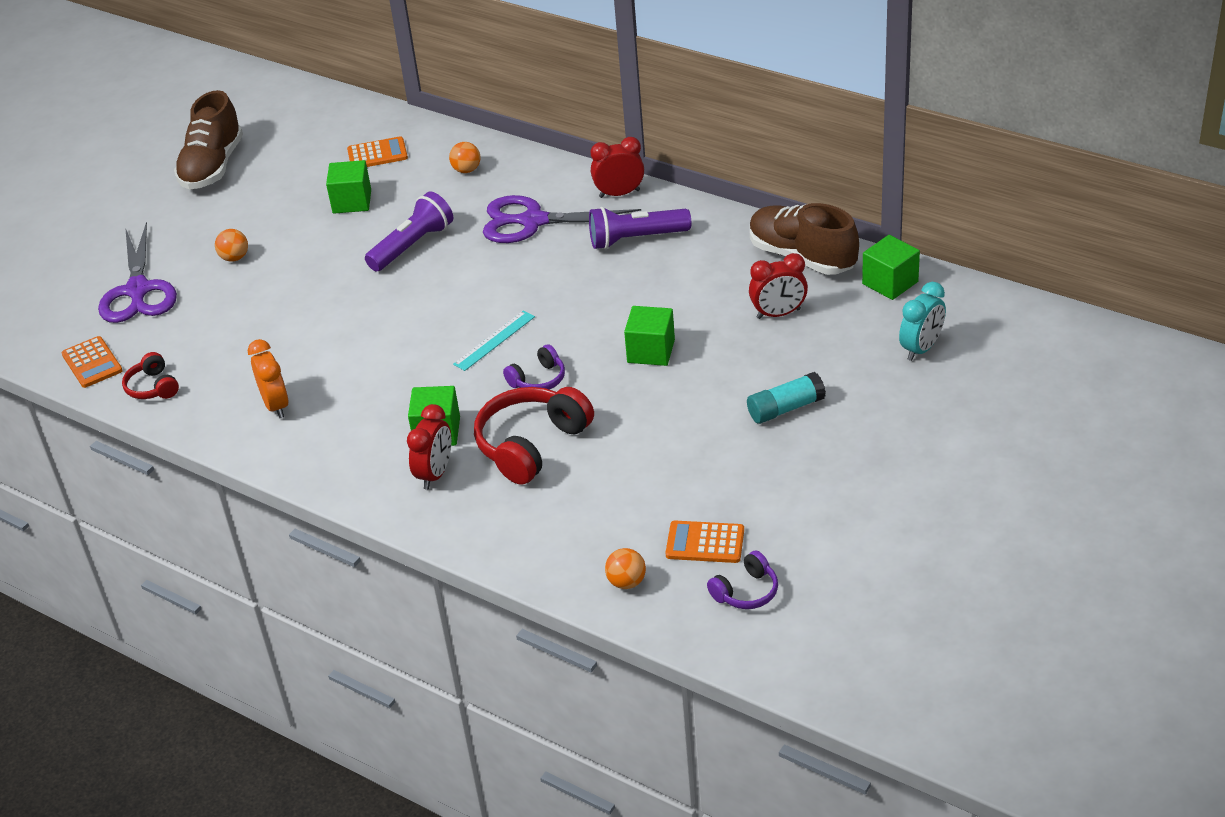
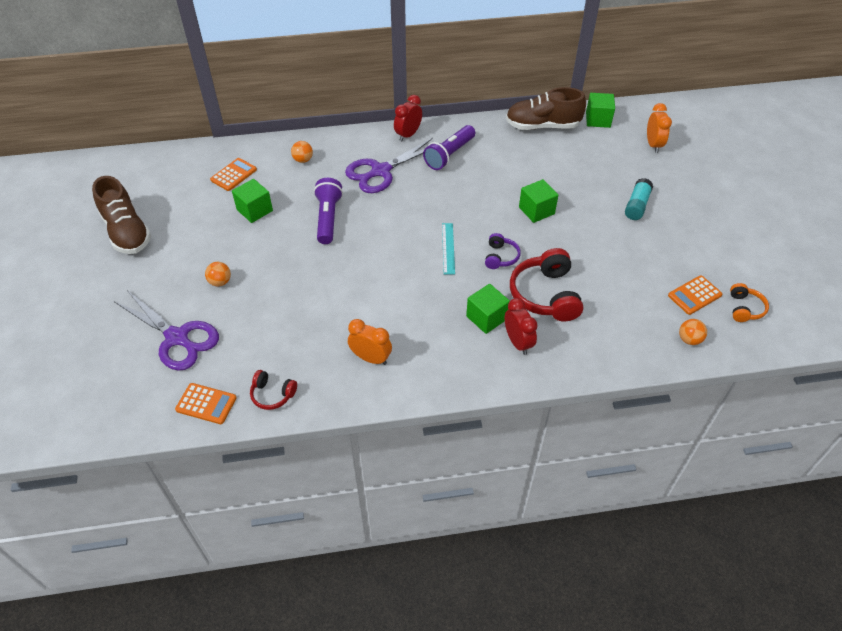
camera: 45 degrees left, 10 degrees up
purple headphones [707,551,778,609] -> orange headphones [730,283,769,322]
red clock [749,253,808,319] -> none
turquoise clock [899,282,946,361] -> orange clock [647,103,672,153]

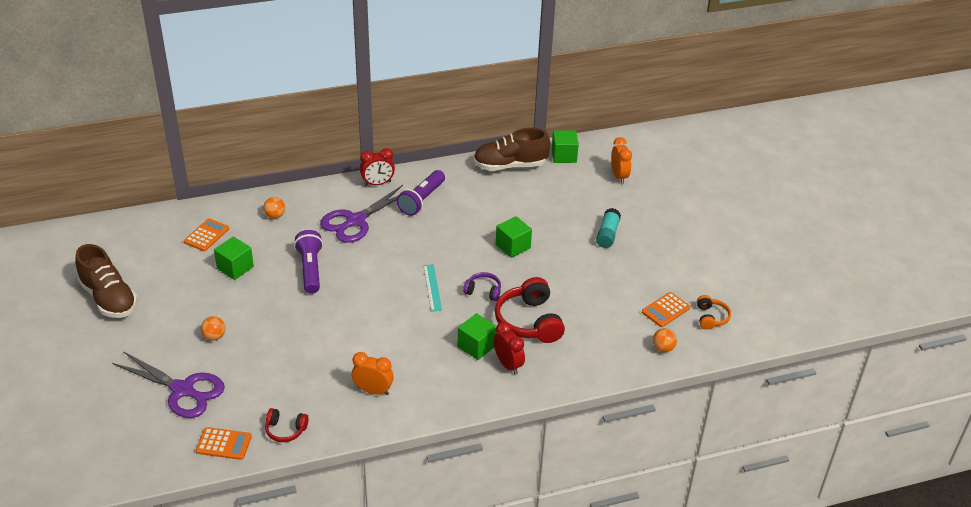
camera: 10 degrees left, 10 degrees down
red clock [394,95,422,141] -> red clock turned 135 degrees counterclockwise [360,148,395,186]
purple headphones [485,233,521,269] -> purple headphones turned 75 degrees counterclockwise [463,272,501,301]

